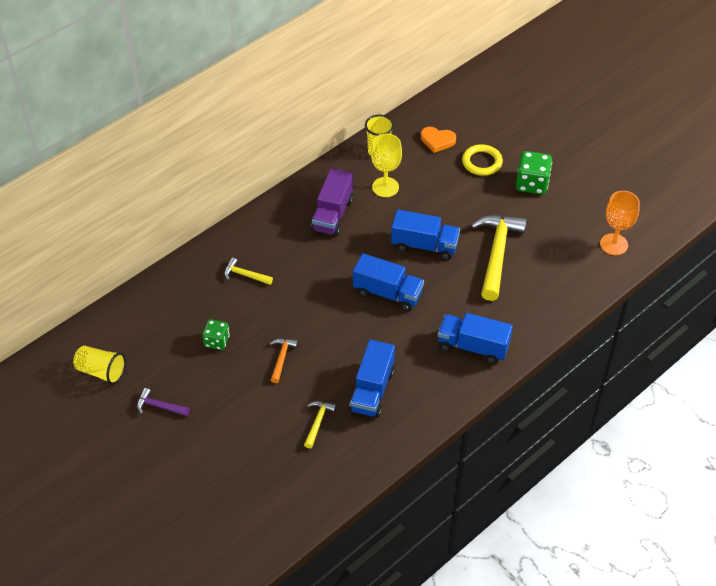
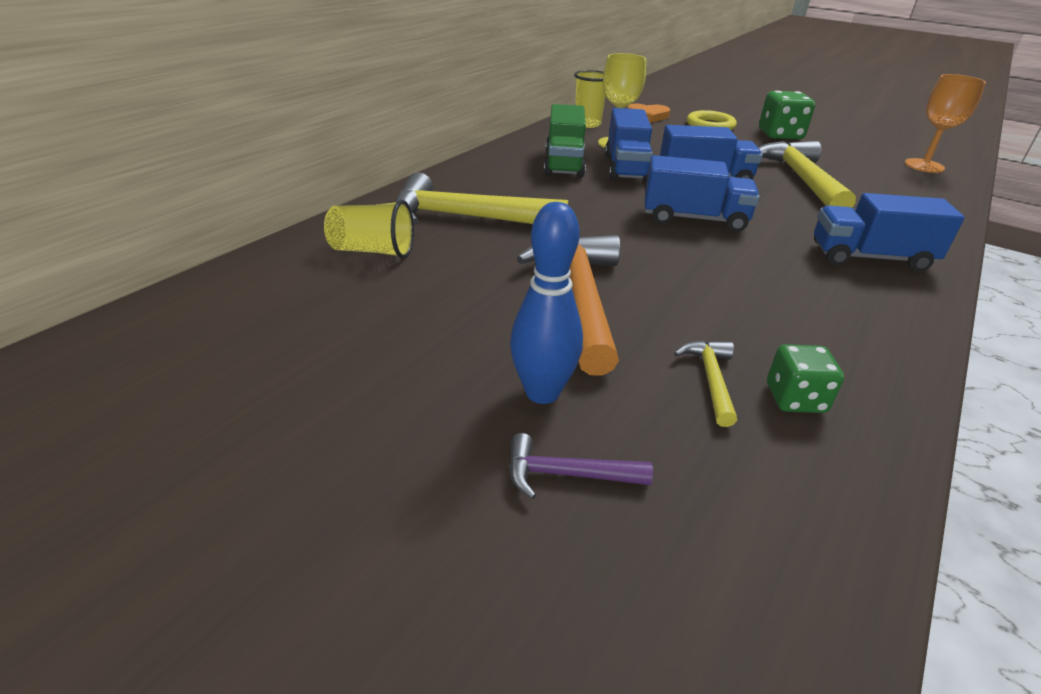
camera: 15 degrees left, 15 degrees down
yellow cup [73,346,126,385] -> yellow cup moved to [324,200,414,259]
purple hammer [137,388,190,416] -> purple hammer moved to [509,433,653,499]
green dice [202,319,230,350] -> green dice moved to [767,344,844,413]
yellow hammer [224,257,273,285] -> yellow hammer [396,173,568,226], size x2.13
orange hammer [270,338,298,383] -> orange hammer [517,235,620,375], size x2.13
purple truck [311,168,353,236] -> green truck [544,104,586,178]
blue truck [349,340,395,418] -> blue truck moved to [605,108,653,182]
none -> blue bowling pin [510,202,583,404]

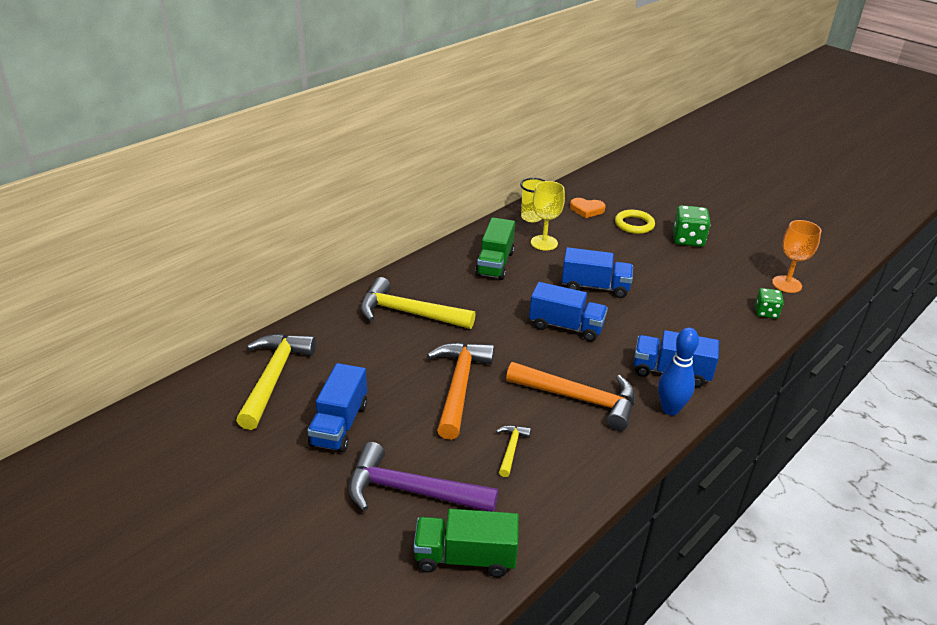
camera: 10 degrees right, 0 degrees up
yellow cup [324,200,414,259] -> none
purple hammer [509,433,653,499] -> purple hammer [349,442,498,512], size x2.13
blue bowling pin [510,202,583,404] -> blue bowling pin moved to [658,327,699,415]
blue truck [605,108,653,182] -> blue truck moved to [307,363,367,452]
yellow hammer [759,141,856,208] -> yellow hammer moved to [236,333,316,430]
green dice [767,344,844,413] -> green dice moved to [755,288,784,319]
none -> green truck [413,509,519,577]
none -> orange hammer [506,362,635,431]

